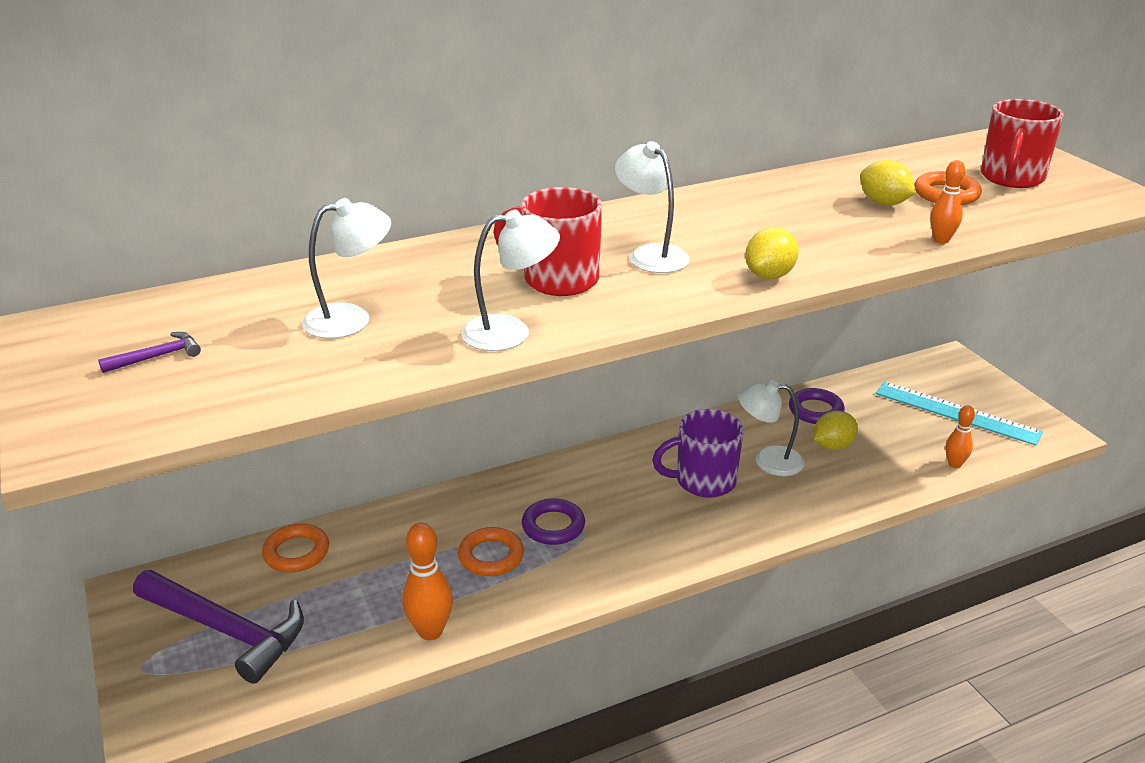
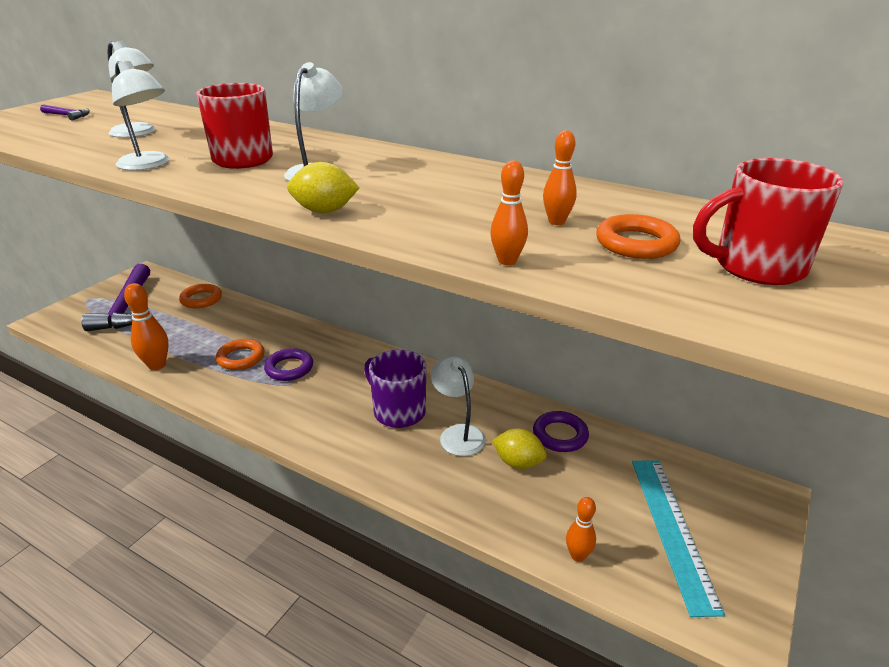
camera: 55 degrees right, 0 degrees up
yellow lemon [860,160,916,206] -> orange bowling pin [543,130,577,225]

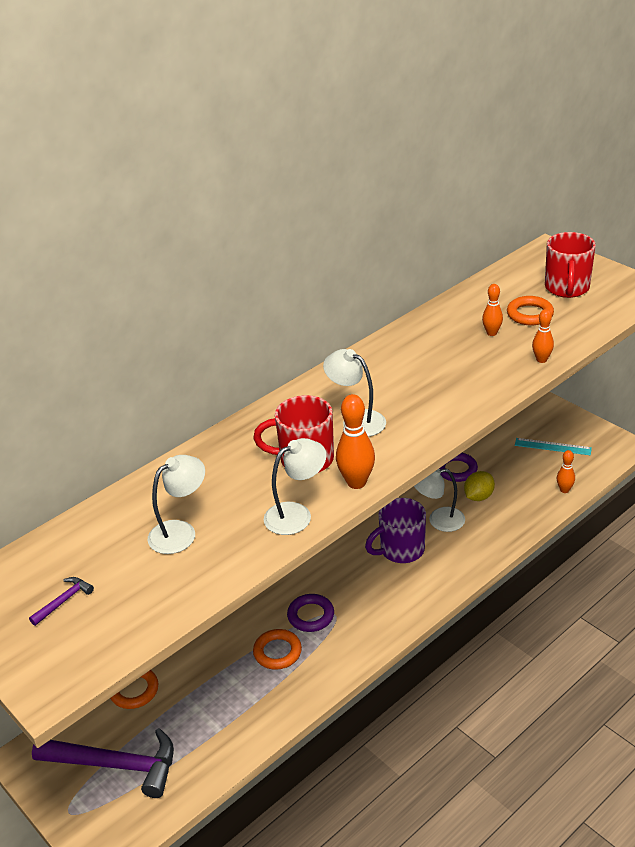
camera: 70 degrees left, 5 degrees up
orange bowling pin [124,283,169,370] -> orange bowling pin moved to [336,394,375,489]
yellow lemon [287,162,359,213] -> none
turquoise ruler [632,460,725,617] -> turquoise ruler [515,438,592,455], size x0.63

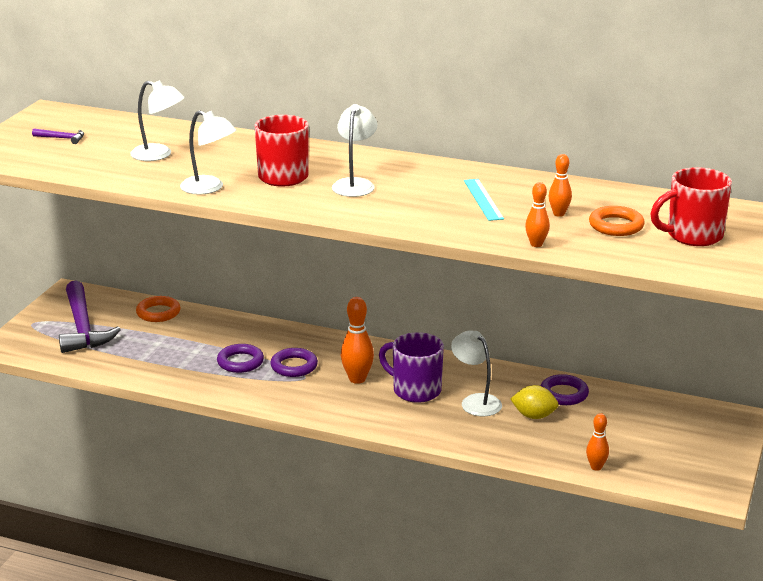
camera: 60 degrees right, 10 degrees down
orange ring [253,629,302,670] -> purple ring [217,344,264,373]
orange bowling pin [336,394,375,489] -> orange bowling pin moved to [341,297,374,384]
turquoise ruler [515,438,592,455] -> turquoise ruler moved to [464,179,504,221]

